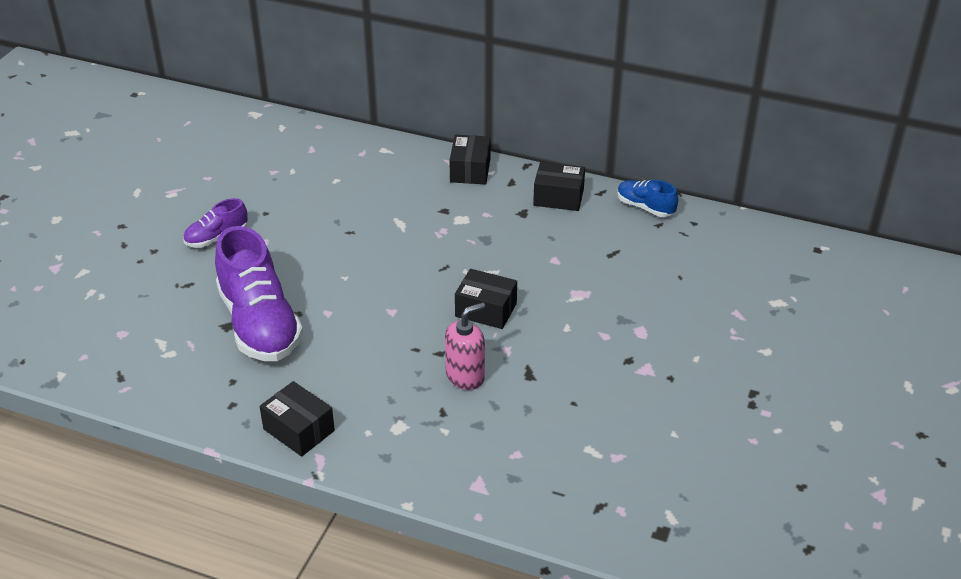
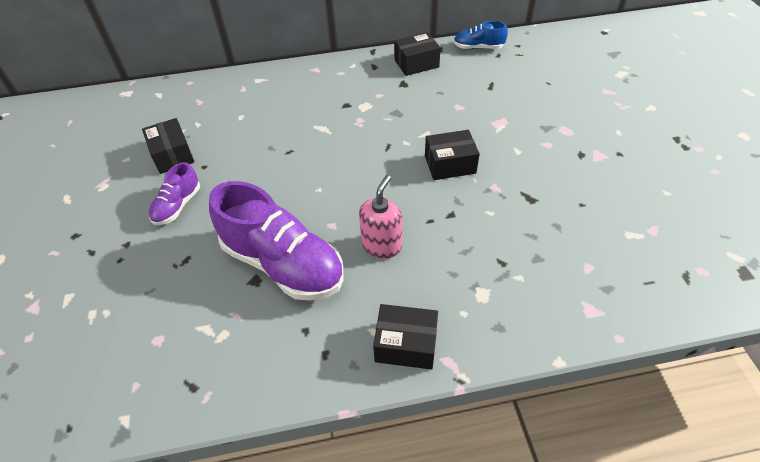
camera: 30 degrees left, 10 degrees up
pink soap dispenser [445,302,485,390] -> pink soap dispenser moved to [359,175,402,259]
black box [449,135,491,184] -> black box moved to [142,118,195,174]

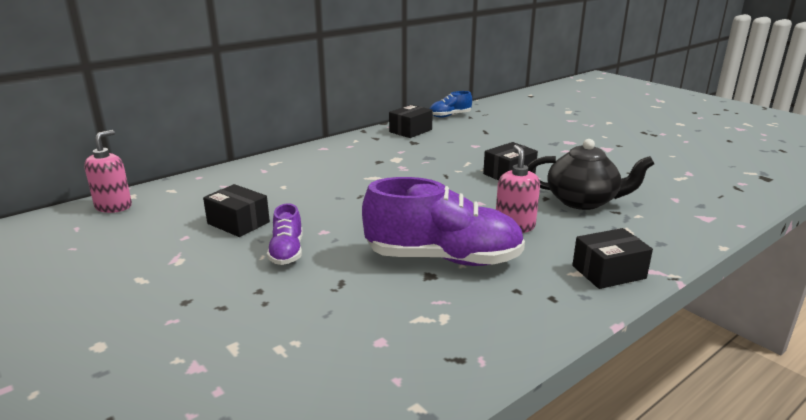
camera: 30 degrees left, 25 degrees down
none -> pink soap dispenser [84,130,132,213]
none -> black teapot [528,139,654,210]

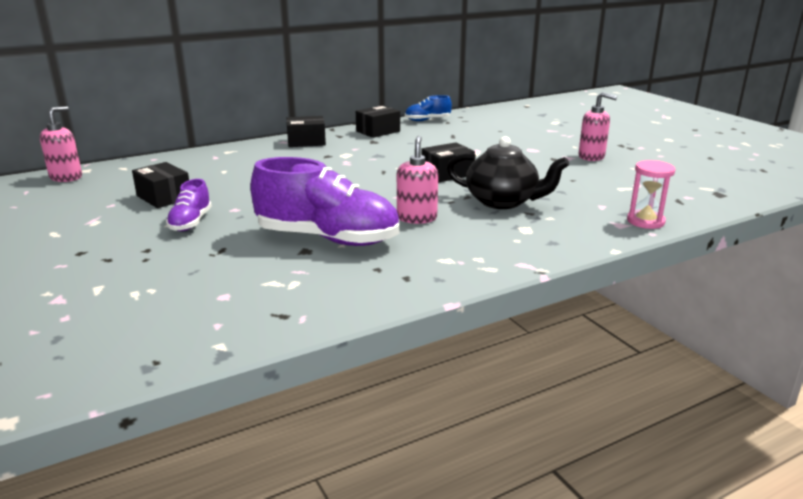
camera: 10 degrees right, 0 degrees up
black box [572,228,653,289] -> black box moved to [286,116,326,147]
none -> pink soap dispenser [578,92,617,161]
none -> pink hourglass [627,160,675,229]

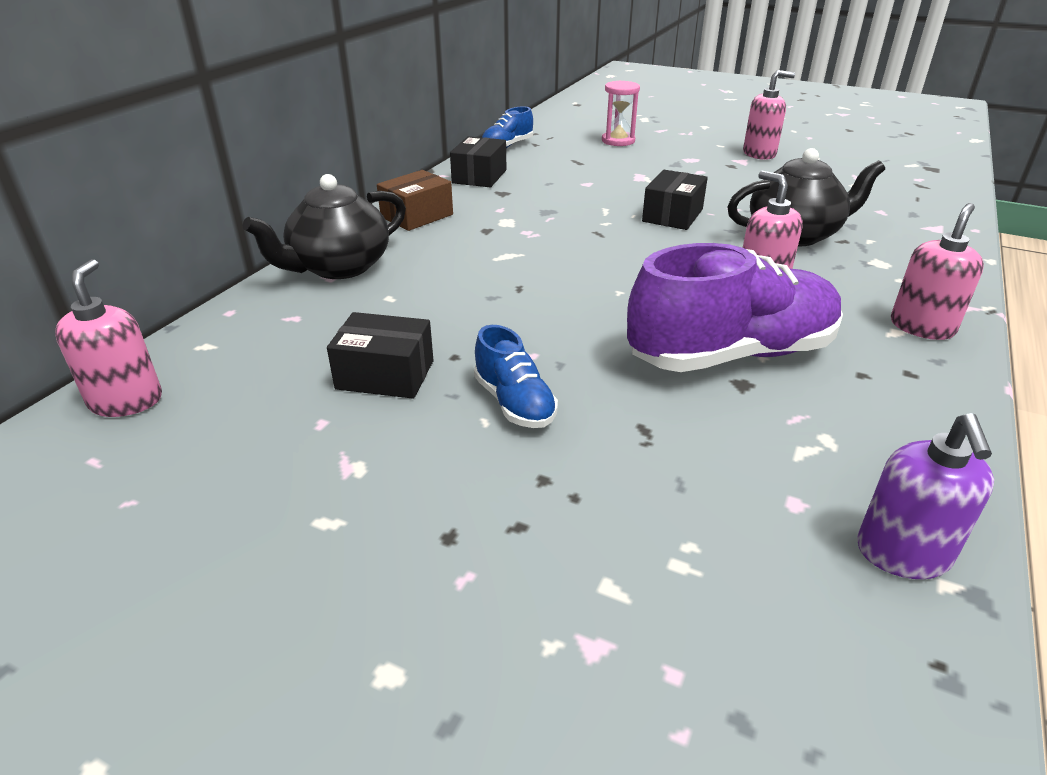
camera: 35 degrees left, 10 degrees up
purple shoe [166,179,212,231] -> blue shoe [474,325,558,428]
black box [286,116,326,147] -> brown box [377,170,453,231]
pink hourglass [627,160,675,229] -> pink hourglass moved to [602,81,640,146]
none -> black teapot [243,174,406,279]
none -> purple soap dispenser [857,413,994,579]
none -> pink soap dispenser [891,203,984,340]

